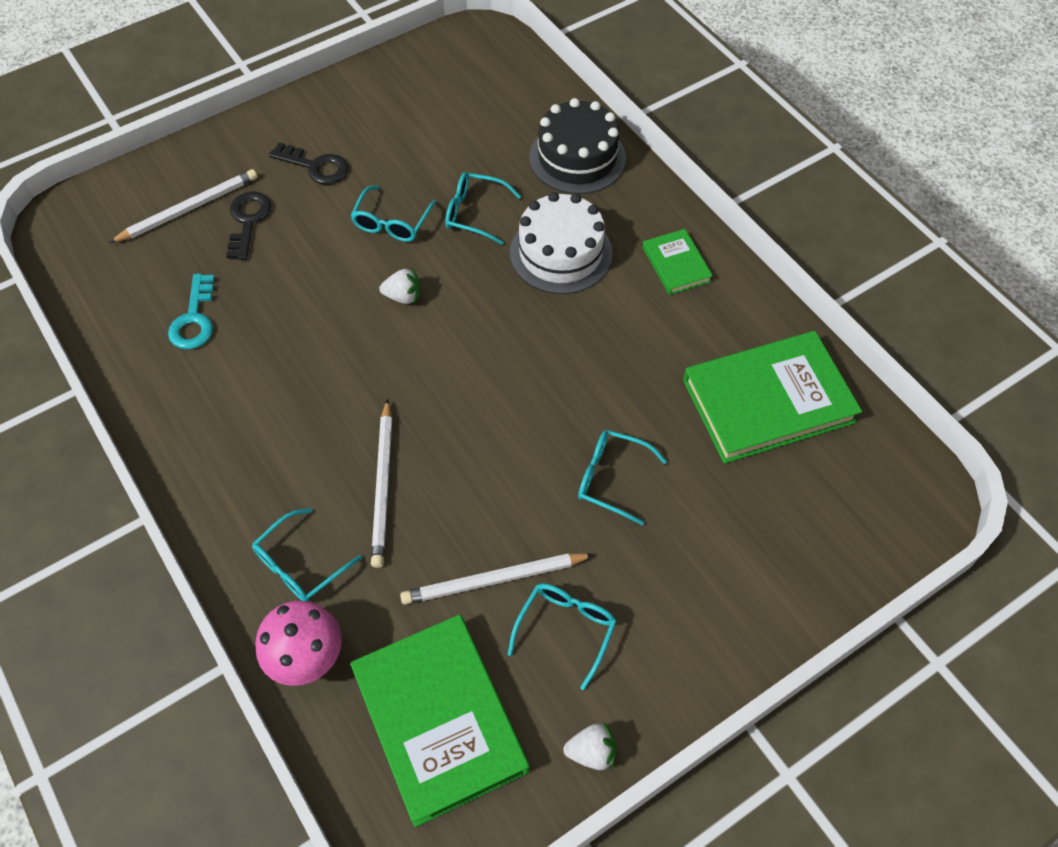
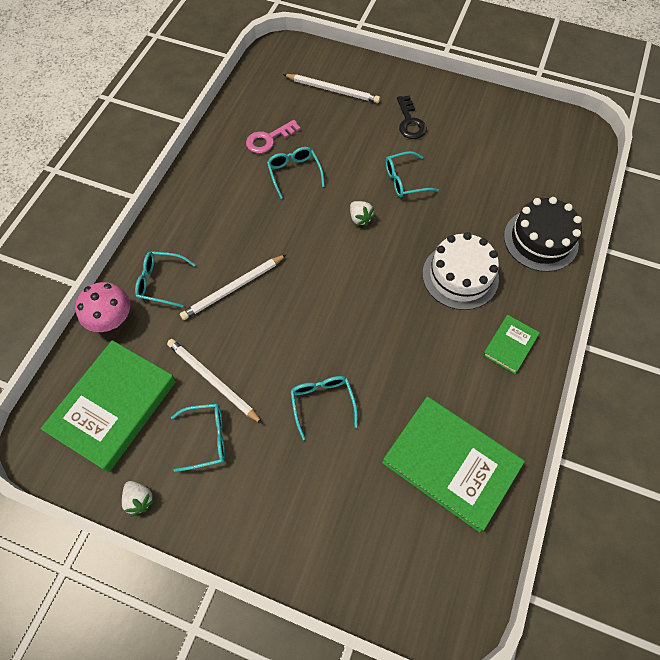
camera: 55 degrees right, 5 degrees up
turquoise key [168,274,215,350] -> pink key [246,120,301,153]
black key [226,191,272,260] -> none
turquoise glasses [445,172,521,245] -> turquoise glasses moved to [267,147,325,199]

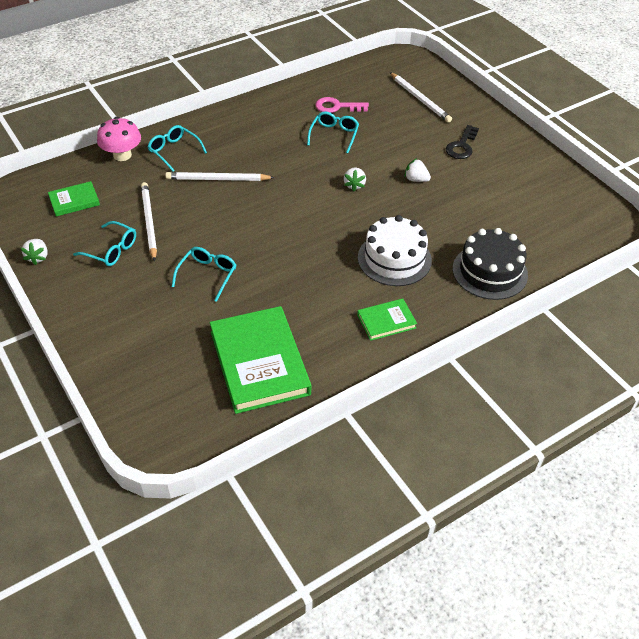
camera: 35 degrees right, 15 degrees down
green book [40,340,176,472] -> green book [48,181,100,216], size x0.49
turquoise glasses [386,151,439,197] -> white strawberry [404,158,431,182]

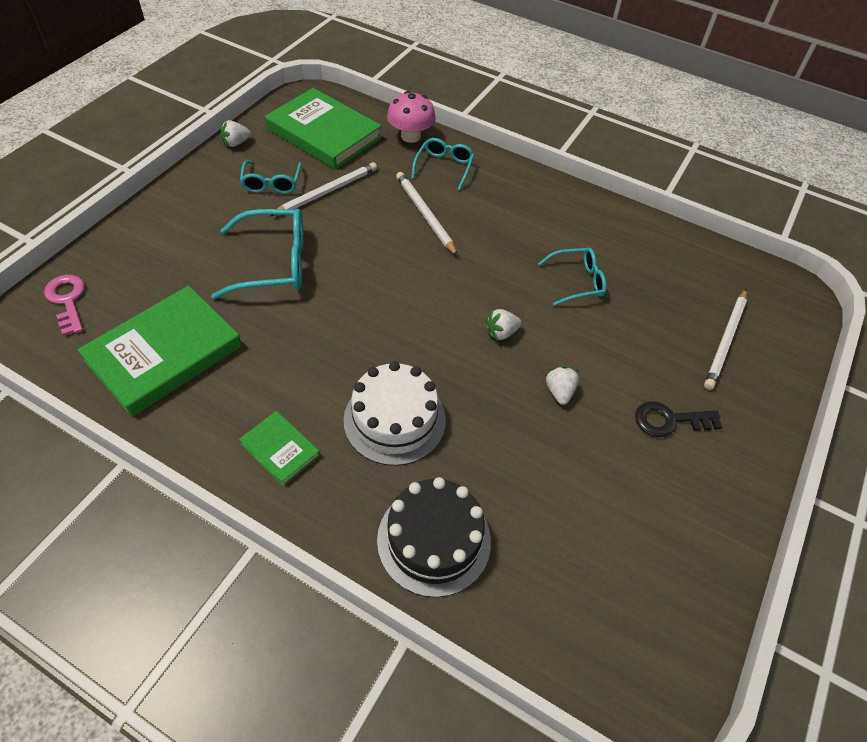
camera: 60 degrees right, 5 degrees up
green book [48,181,100,216] -> green book [265,88,382,169], size x2.04
turquoise glasses [172,247,236,302] -> turquoise glasses [211,209,304,299], size x1.64
pink key [315,97,369,113] -> pink key moved to [44,275,85,336]

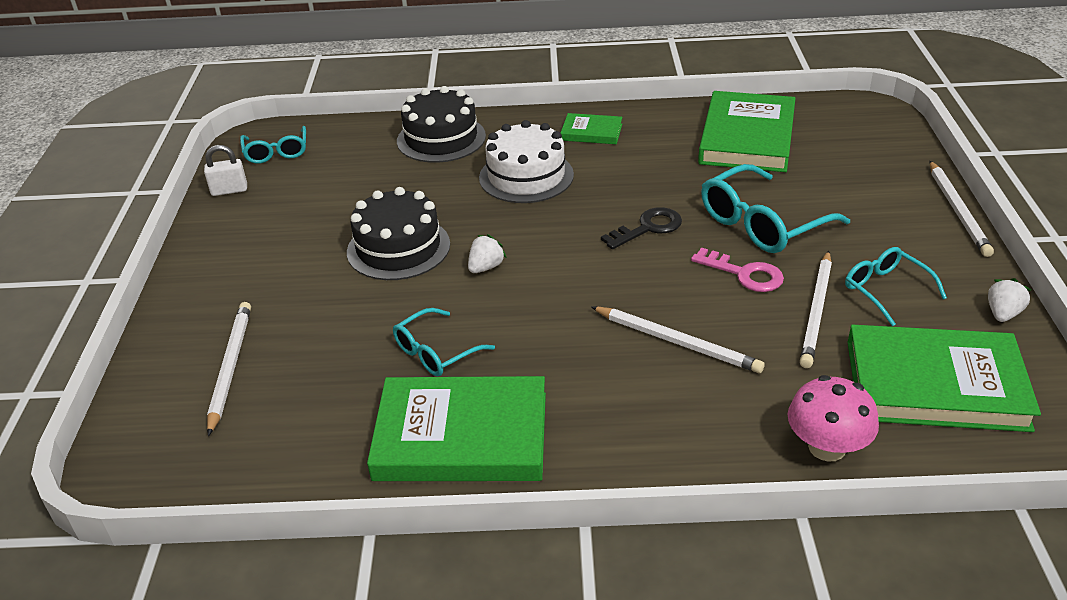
camera: 155 degrees right, 15 degrees down
pink key [44,275,85,336] -> pink key moved to [691,247,784,292]
turquoise glasses [411,138,474,190] -> turquoise glasses moved to [240,126,306,164]
white strawberry [546,366,579,405] -> black cake [347,187,450,280]
black key [635,401,722,437] -> black key moved to [601,207,682,249]
none -> white padlock [204,145,247,196]
none -> green book [367,376,546,481]
none -> white pencil [930,161,994,257]

